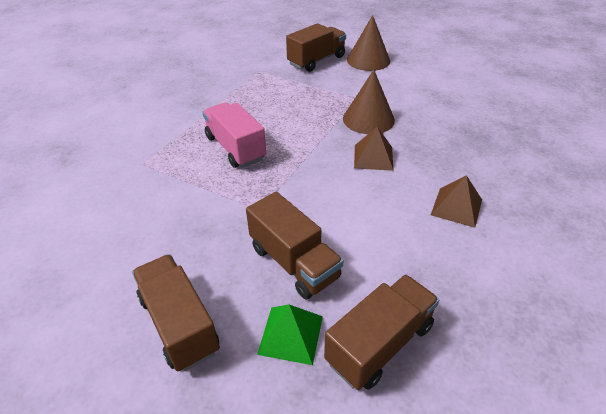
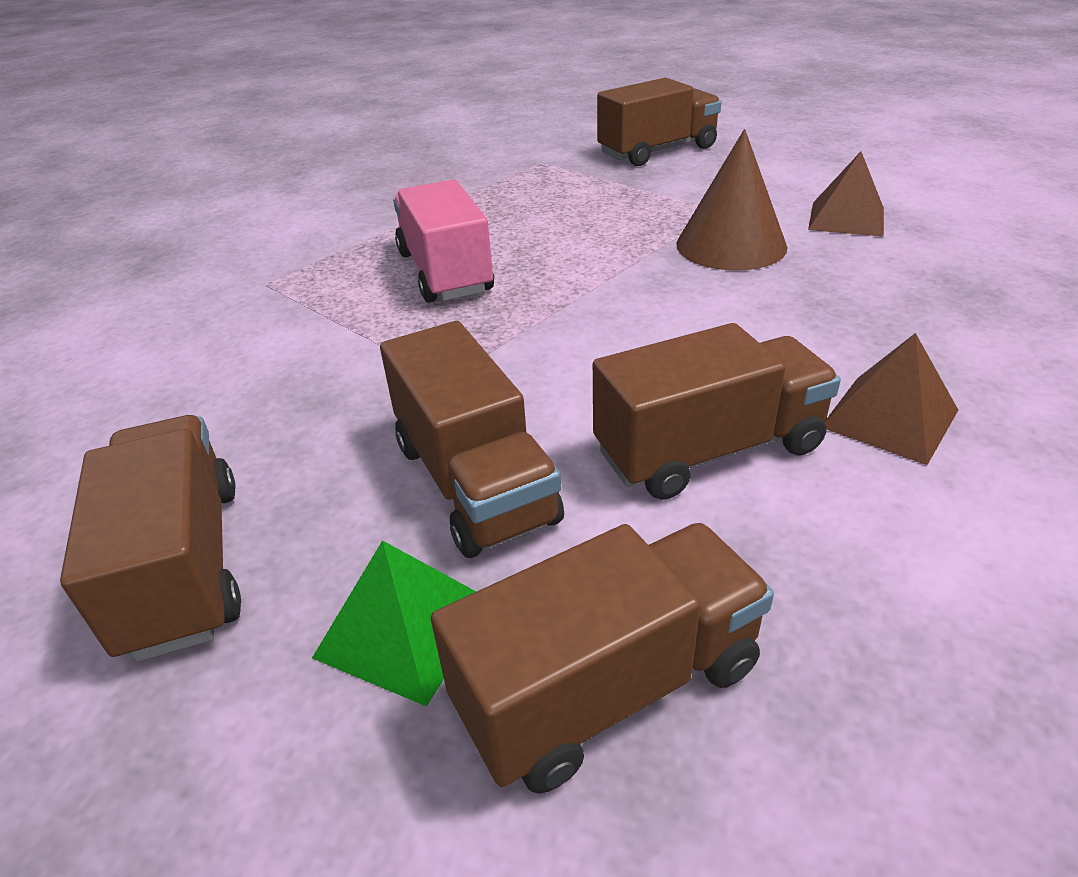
camera: 15 degrees right, 5 degrees down
brown cone [347,15,390,71] -> none
brown pyramid [354,127,394,171] -> brown pyramid moved to [808,152,884,237]
none -> brown truck [593,323,841,500]

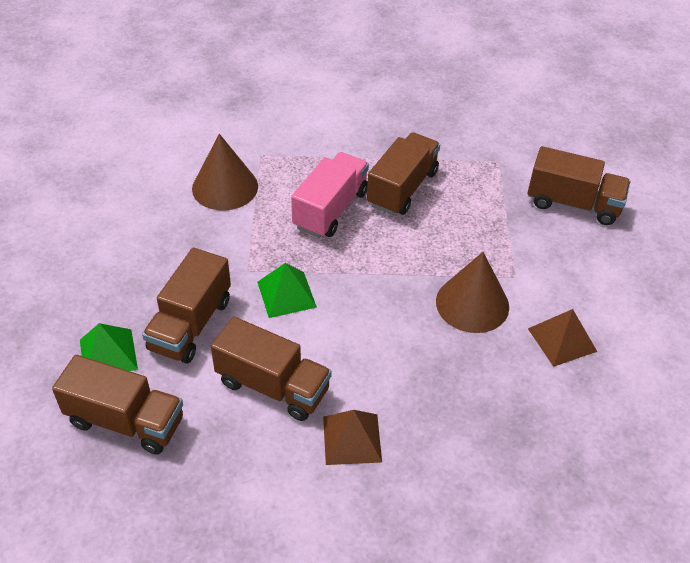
camera: 45 degrees right, 10 degrees up
brown truck [60,415,241,662] -> brown truck moved to [367,132,440,215]
none -> brown cone [192,134,258,210]
none -> green pyramid [257,263,317,318]

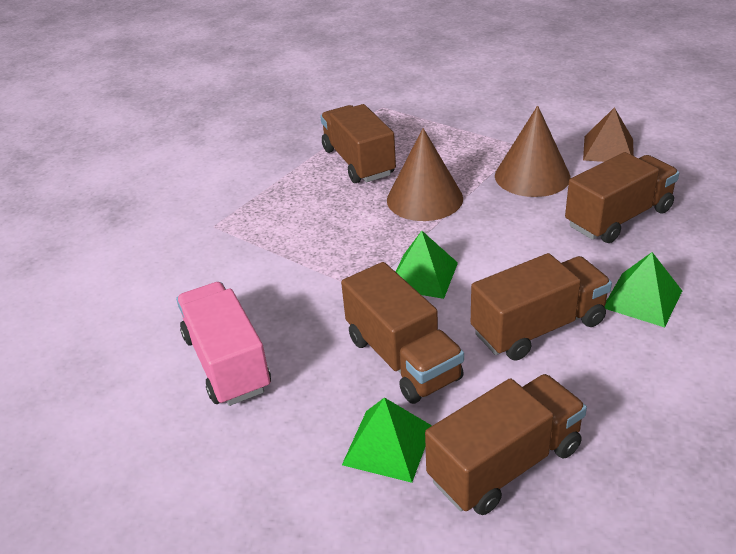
camera: 50 degrees left, 10 degrees down
brown cone [192,134,258,210] -> brown cone moved to [387,128,463,221]
pink truck [291,152,369,238] -> pink truck moved to [176,282,271,406]
brown pyramid [323,410,382,465] -> green pyramid [605,252,682,327]
brown truck [527,146,630,225] -> brown truck moved to [565,152,679,243]

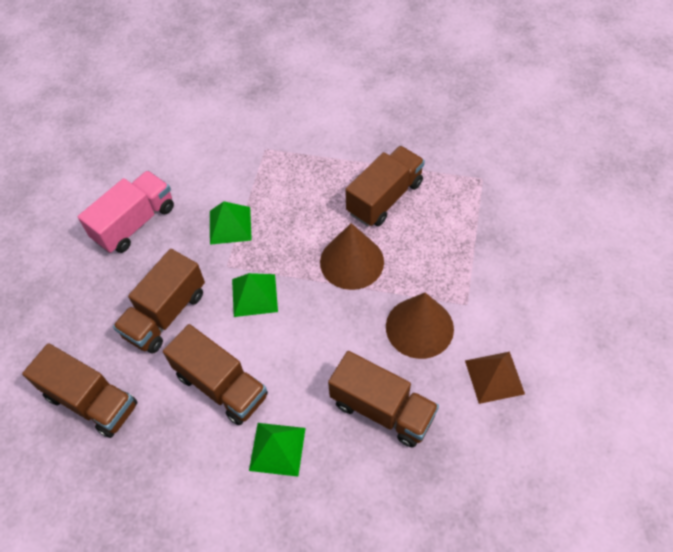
camera: 65 degrees right, 20 degrees up
green pyramid [342,397,432,483] -> green pyramid moved to [210,201,252,245]

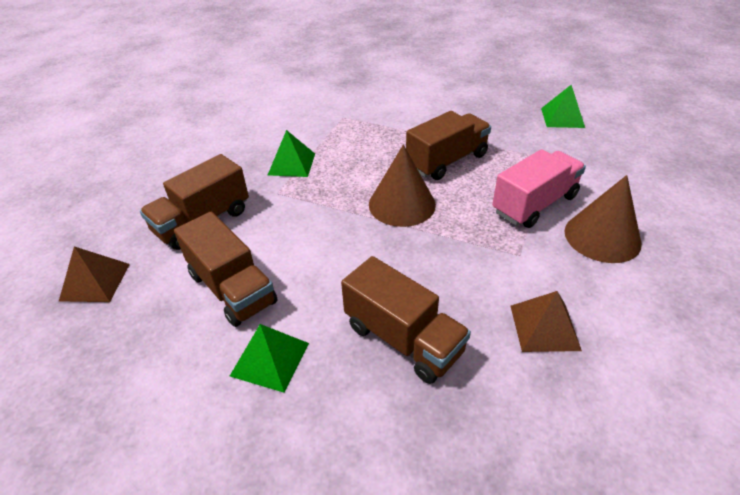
camera: 10 degrees right, 15 degrees down
brown truck [22,343,138,438] -> brown pyramid [59,246,130,302]
pink truck [78,171,174,253] -> pink truck moved to [492,149,586,228]
green pyramid [232,273,278,317] -> green pyramid moved to [541,85,585,128]
brown cone [386,293,454,359] -> brown cone moved to [564,175,642,263]

